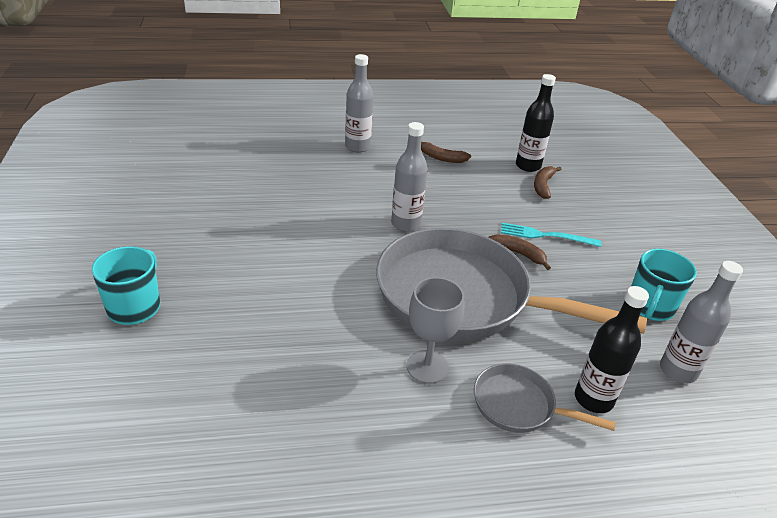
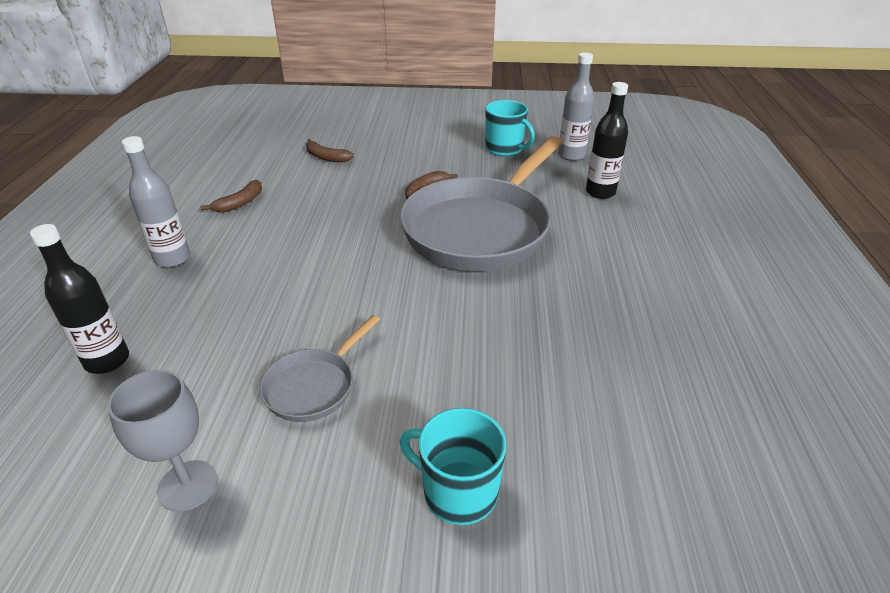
camera: 75 degrees left, 0 degrees up
grey bottle [391,122,428,232] -> none
grey goblet [407,277,464,384] -> grey goblet moved to [107,370,218,512]
grey pan [474,363,616,433] -> grey pan moved to [260,315,380,422]
turquoise fork [501,223,601,247] -> none
black bottle [516,74,556,172] -> black bottle moved to [30,224,129,374]

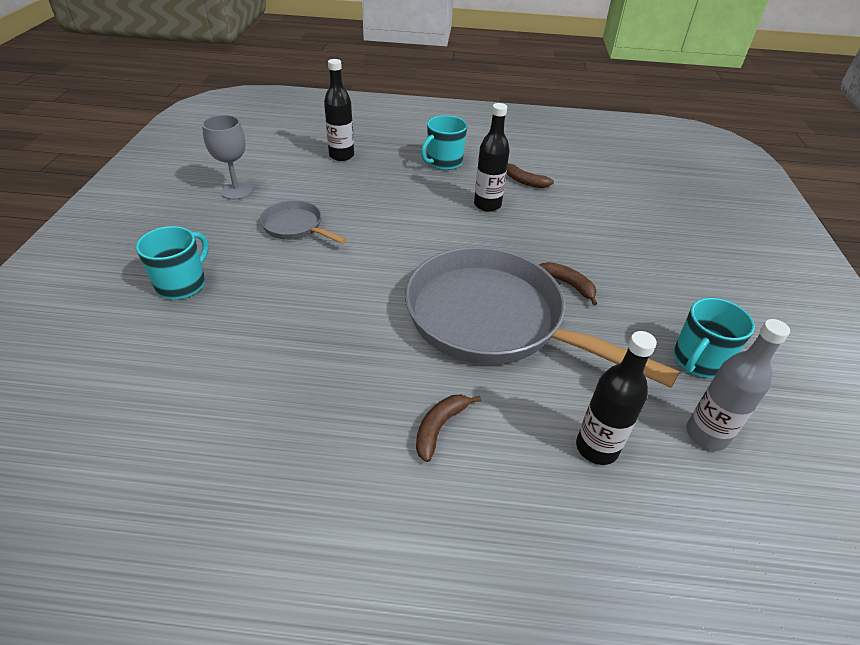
camera: 90 degrees right, 5 degrees up
grey bottle [122,136,190,268] -> turquoise mug [421,115,467,170]
brown banana [306,139,354,162] -> brown banana moved to [416,395,481,462]
none -> black bottle [474,103,510,212]

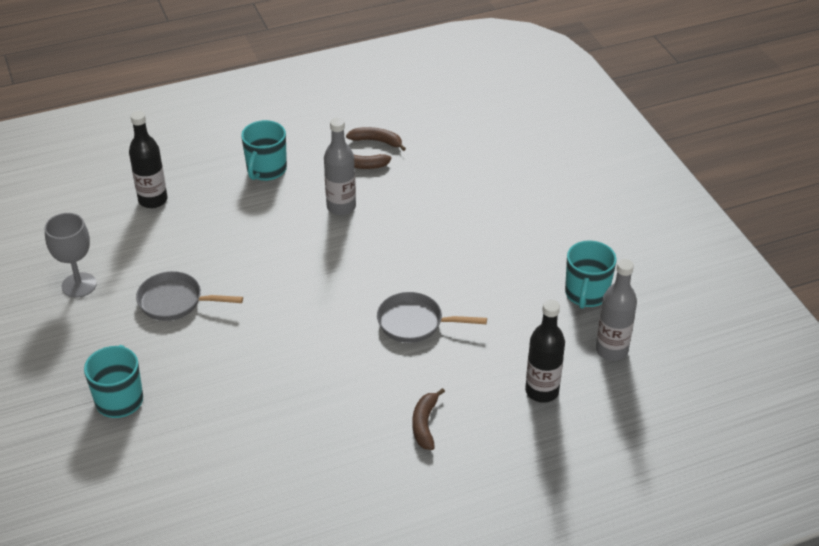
camera: 25 degrees left, 0 degrees up
grey pan [405,247,680,388] -> grey pan [377,292,487,343], size x0.45
black bottle [474,103,510,212] -> grey bottle [324,118,356,215]
brown banana [539,262,597,306] -> brown banana moved to [346,127,406,151]

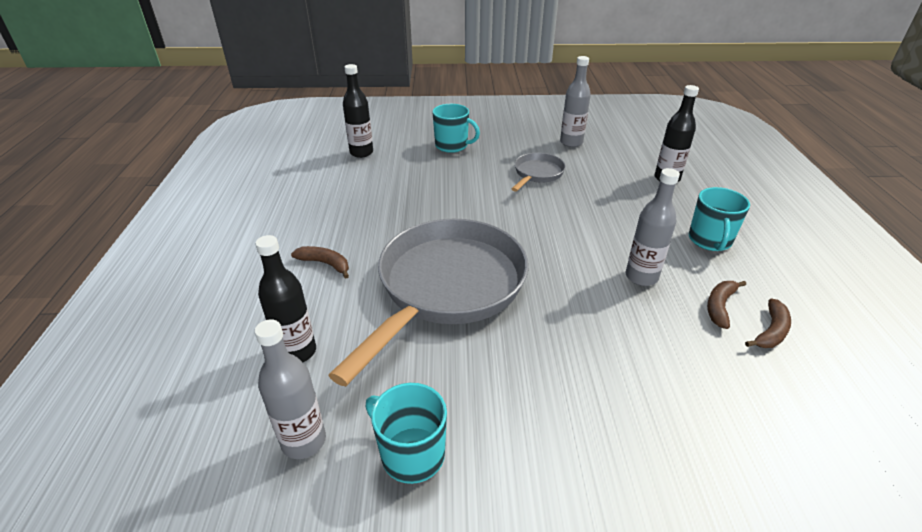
camera: 110 degrees right, 5 degrees down
grey goblet [45,213,97,298] -> grey bottle [560,56,591,147]
turquoise mug [241,120,287,181] -> turquoise mug turned 120 degrees counterclockwise [689,187,750,251]
grey pan [377,292,487,343] -> grey pan [328,219,529,386], size x2.21
none -> black bottle [343,64,373,158]

